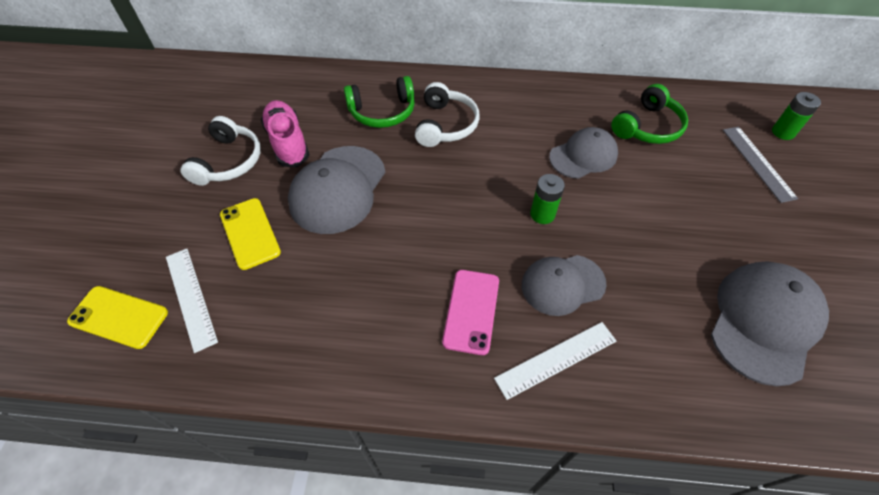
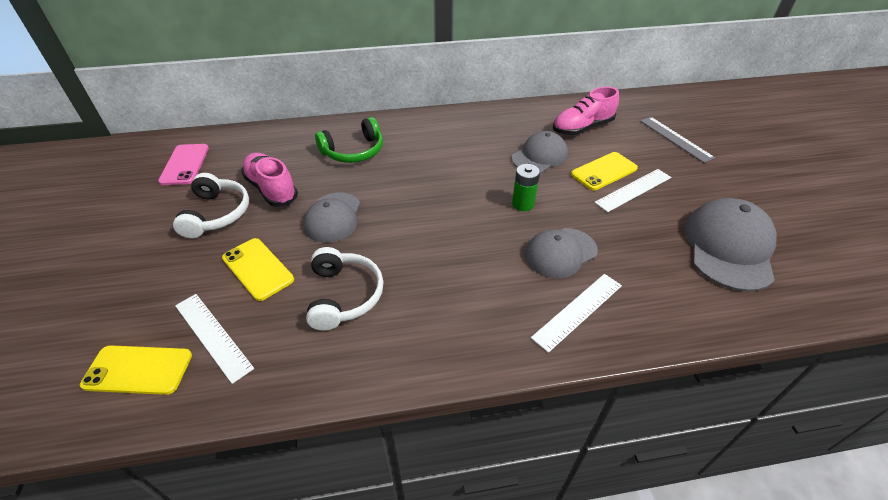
camera: 15 degrees left, 10 degrees down
grey cap [288,146,386,234] -> grey cap [304,192,360,243], size x0.66
white headphones [415,82,480,147] -> white headphones moved to [306,247,383,331]
pink phone [442,270,499,355] -> pink phone moved to [158,144,209,185]
green headphones [611,84,688,144] -> pink shoe [553,87,619,135]
green battery [772,92,821,140] -> none
none -> yellow phone [571,152,638,191]
none -> white ruler [594,169,671,212]

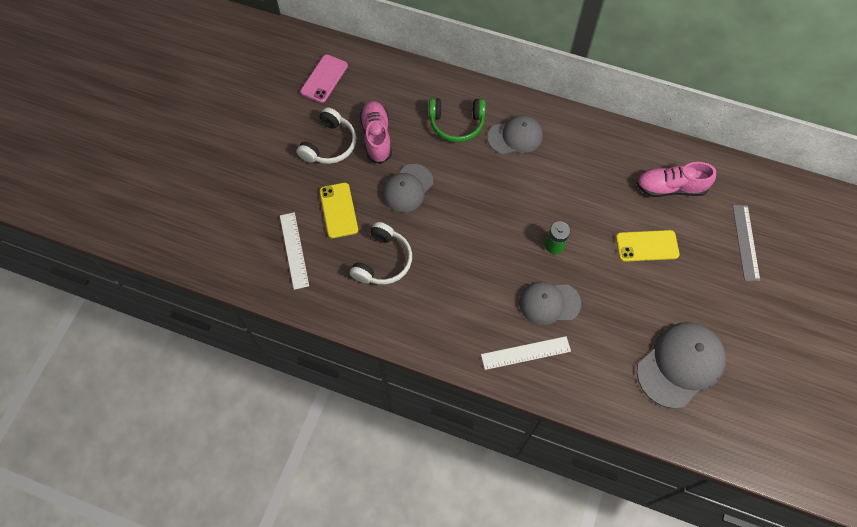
camera: 30 degrees right, 20 degrees up
yellow phone [80,345,192,395] -> none
grey cap [512,131,568,173] -> grey cap moved to [487,115,543,154]
white ruler [594,169,671,212] -> none

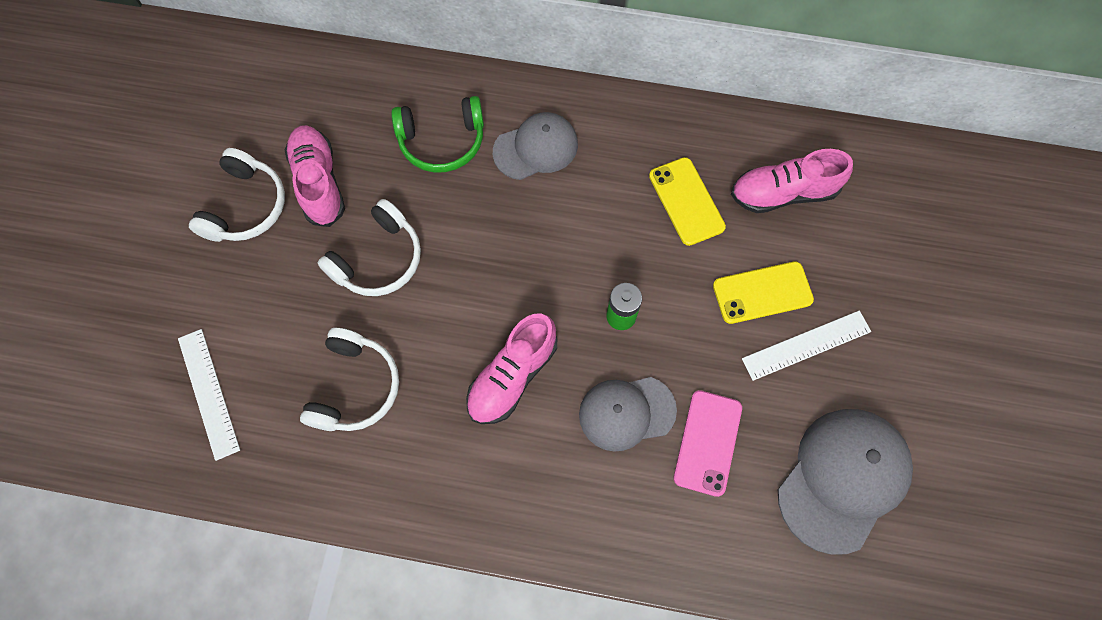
camera: 10 degrees left, 5 degrees up
pink phone [300,55,348,103] -> pink phone moved to [674,390,742,497]
yellow phone [320,183,358,238] -> yellow phone moved to [649,157,726,246]
grey cap [382,164,433,213] -> white headphones [318,199,421,296]
white ruler [481,336,571,370] -> white ruler moved to [742,311,871,381]
grey ruler [733,205,760,281] -> none
none -> pink shoe [466,314,557,424]

